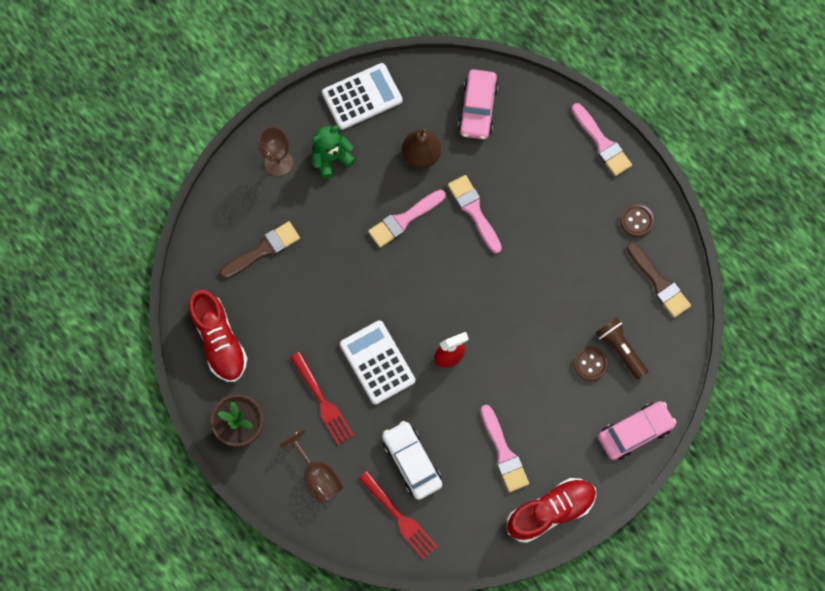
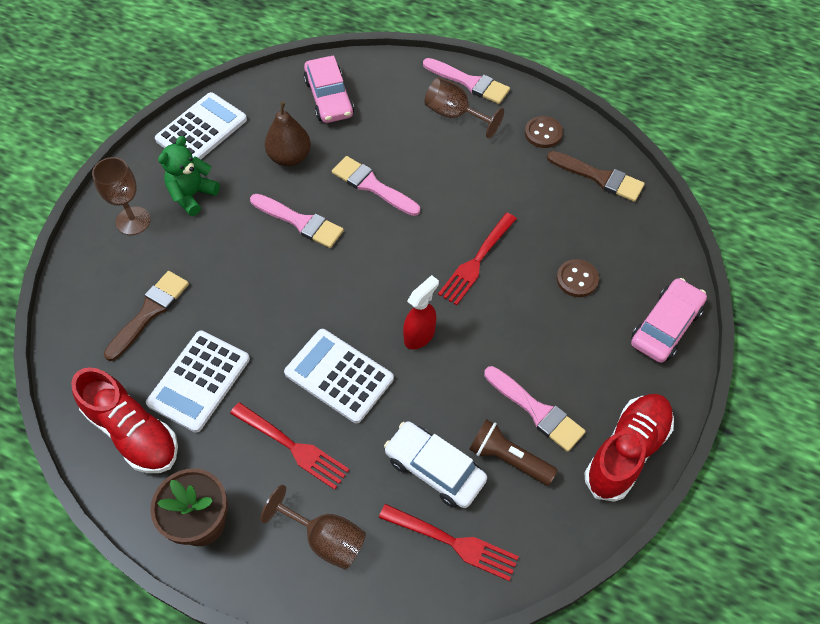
camera: 25 degrees left, 15 degrees down
pink brush [368,190,446,248] -> pink brush turned 90 degrees counterclockwise [250,194,344,248]
brown flashlight [596,318,648,380] -> brown flashlight moved to [469,419,558,486]
none -> white calculator [146,330,250,433]
none -> brown goblet [424,77,504,138]
none -> red fork [438,213,517,305]

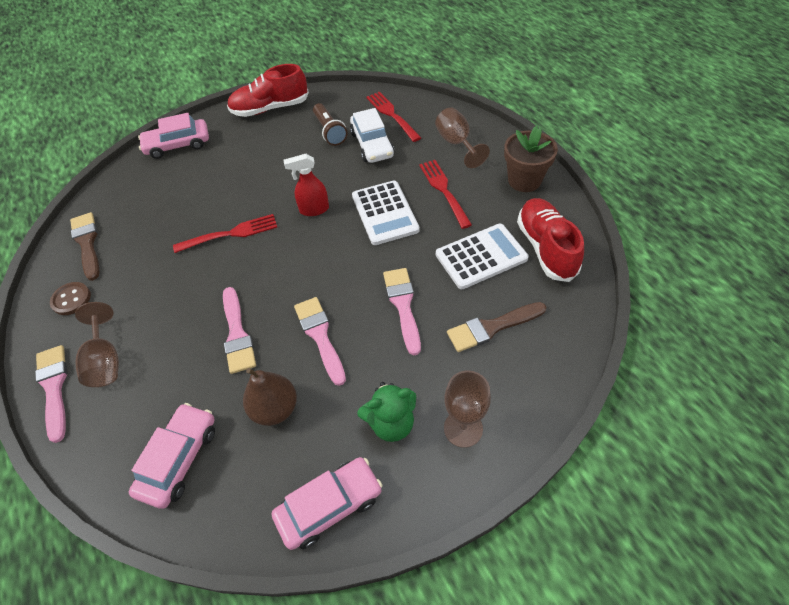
camera: 140 degrees left, 5 degrees down
white calculator [155,92,247,159] -> pink car [272,457,382,550]
pink brush [484,366,586,452] -> pink brush moved to [383,268,421,355]
brown button [557,259,599,297] -> none

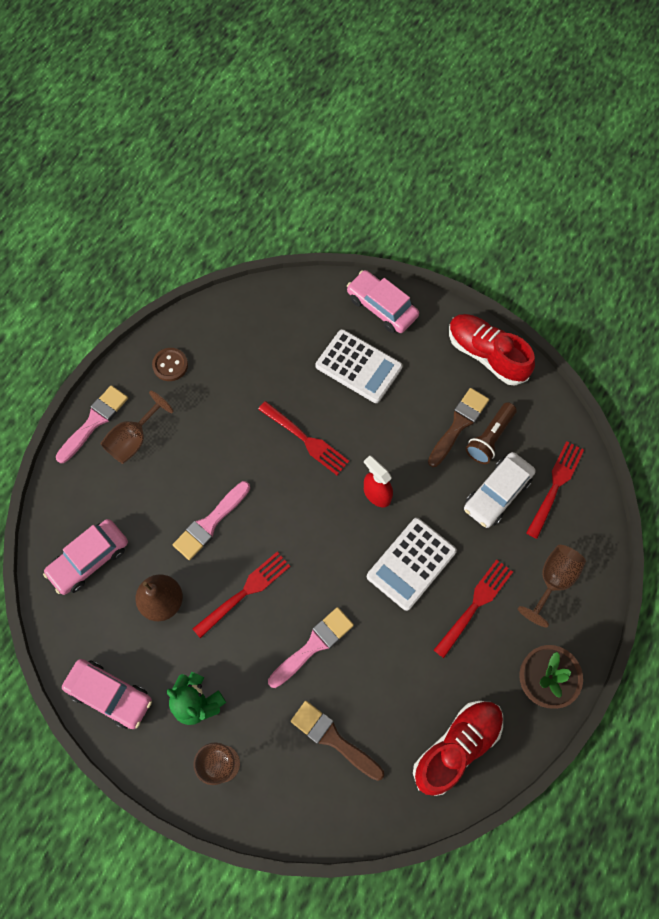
camera: 55 degrees right, 15 degrees up
brown brush [70,212,99,281] -> brown brush moved to [428,388,489,467]
pink car [129,403,215,509] -> pink car turned 150 degrees clockwise [43,519,128,595]
pink brush [294,297,346,386] -> red fork [193,552,291,638]
white calculator [436,224,529,289] -> white calculator moved to [316,329,403,403]

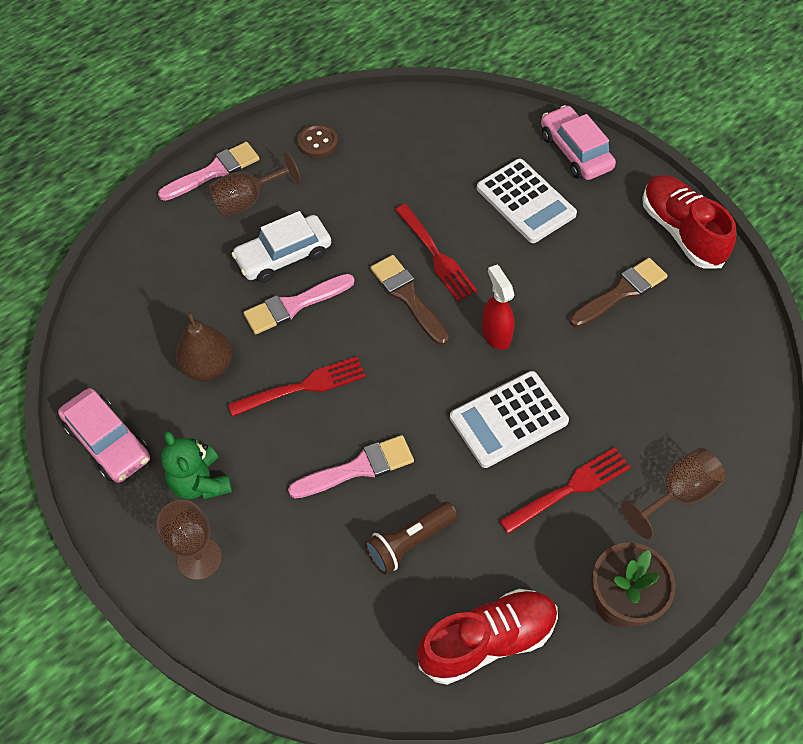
camera: 20 degrees right, 10 degrees down
pink car [43,519,128,595] -> none
brown brush [291,701,384,781] -> brown brush moved to [370,255,449,345]
white car [464,452,536,528] -> white car moved to [232,211,331,283]
brown flashlight [466,402,517,464] -> brown flashlight moved to [365,502,457,575]
red fork [526,441,584,539] -> none

